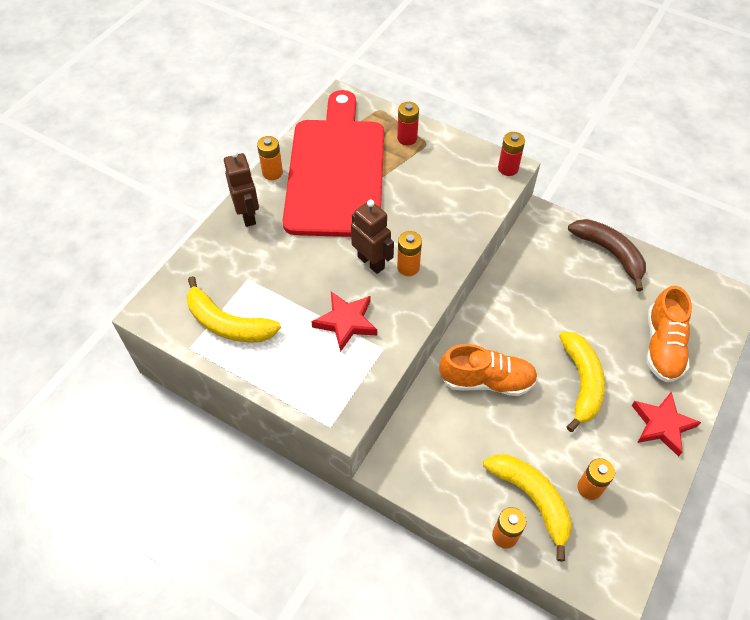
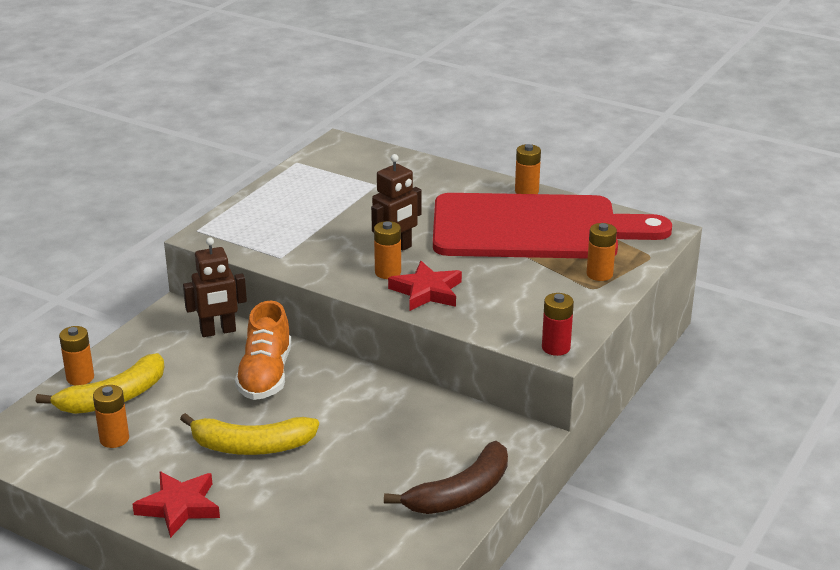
camera: 90 degrees right, 25 degrees down
yellow banana [187,276,281,342] -> none
brown robot [224,150,259,227] -> brown robot moved to [183,237,247,337]
red star [311,292,377,352] -> red star moved to [388,261,462,311]
red battery [397,102,419,145] -> orange battery [587,223,617,281]
orange shoe [647,286,692,382] -> none

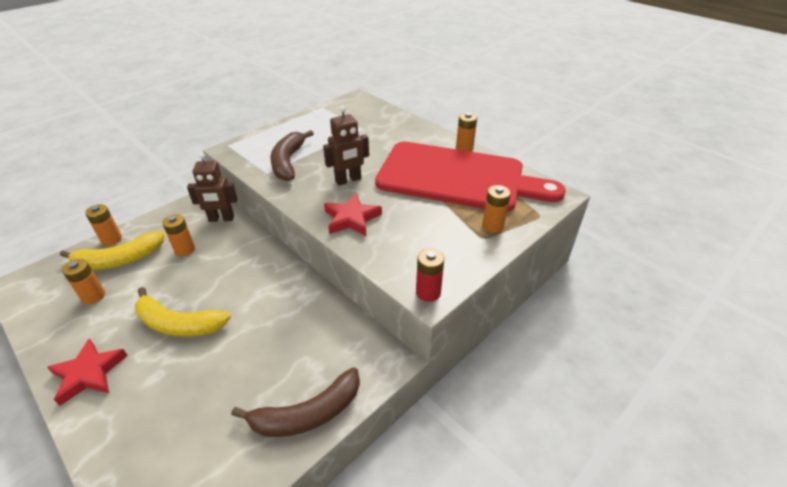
camera: 15 degrees right, 10 degrees up
orange shoe [235,301,291,400] -> none
orange battery [374,221,401,279] -> orange battery moved to [162,214,195,257]
none -> brown banana [271,130,314,181]

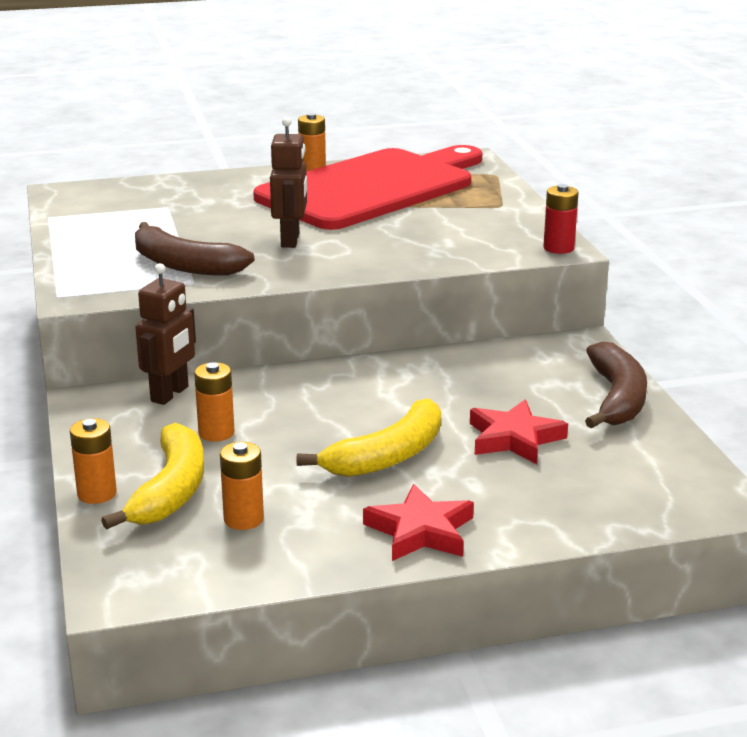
camera: 60 degrees left, 15 degrees down
red star [324,193,382,236] -> red star moved to [470,399,568,464]
orange battery [482,185,511,232] -> none

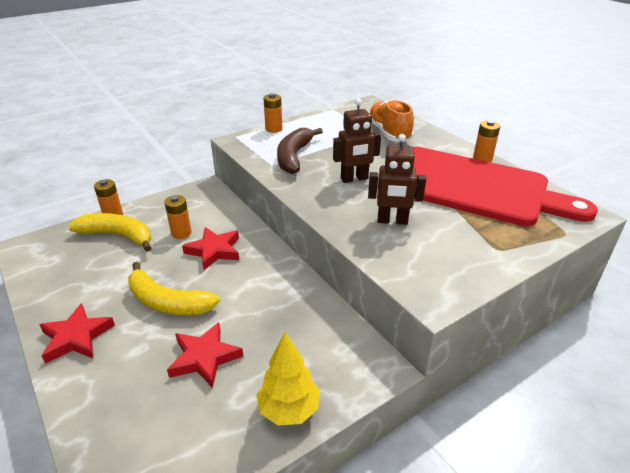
camera: 70 degrees right, 10 degrees up
yellow banana [101,423,204,530] -> yellow banana turned 150 degrees counterclockwise [68,213,151,252]
brown robot [135,263,196,405] -> brown robot moved to [368,134,426,225]
orange battery [220,442,264,530] -> orange battery moved to [263,93,282,133]
red battery [543,184,578,254] -> none
brown banana [585,341,647,428] -> yellow tree [256,332,320,426]
none -> red star [182,227,239,270]
none -> orange shoe [369,100,414,142]

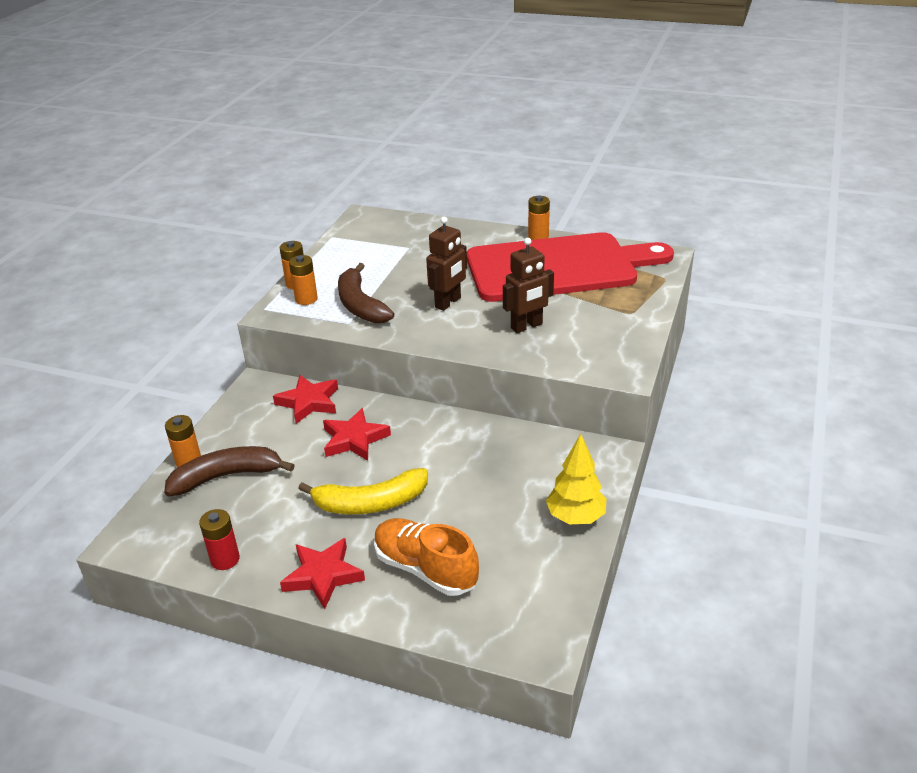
camera: 35 degrees left, 0 degrees up
yellow banana [68,213,151,252] -> brown banana [164,446,295,496]
orange battery [164,195,192,239] -> orange battery moved to [289,255,318,305]
red star [167,322,243,388] -> red star moved to [273,375,338,424]
orange shoe [369,100,414,142] -> orange shoe moved to [374,518,479,596]
none -> red battery [199,509,240,570]

